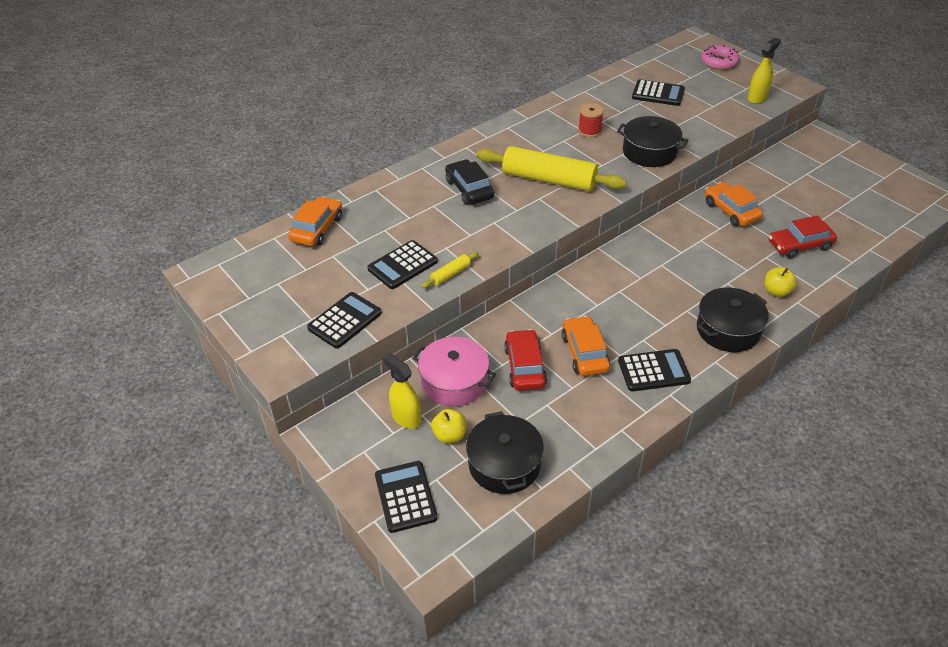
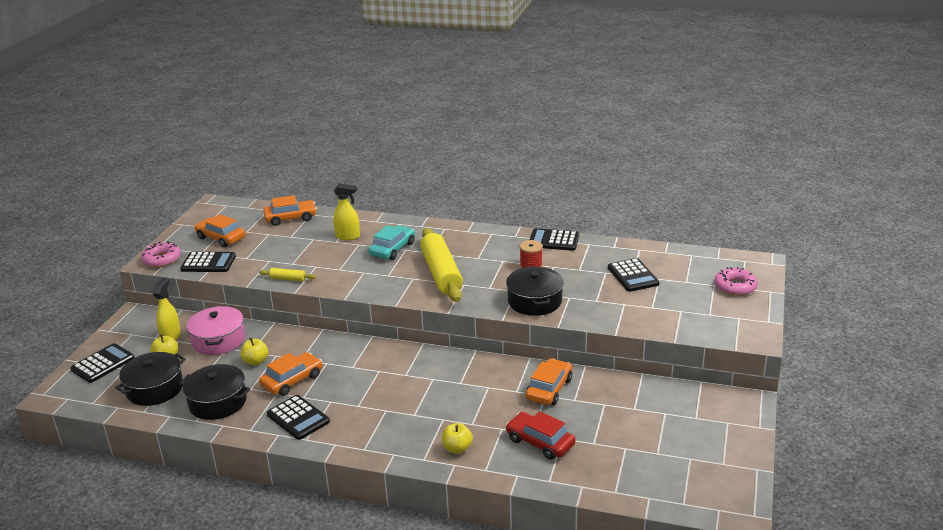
camera: 55 degrees right, 15 degrees down
black calculator [367,240,438,289] -> black calculator moved to [530,228,579,251]
black car [445,159,494,205] -> turquoise car [368,225,415,260]
red car [504,329,547,390] -> yellow apple [241,337,268,365]
black pot [697,287,769,352] -> black pot moved to [179,364,250,420]
yellow spray bottle [747,38,781,104] -> yellow spray bottle moved to [333,184,360,240]
none -> pink donut [141,241,181,267]
none -> orange car [195,214,246,247]

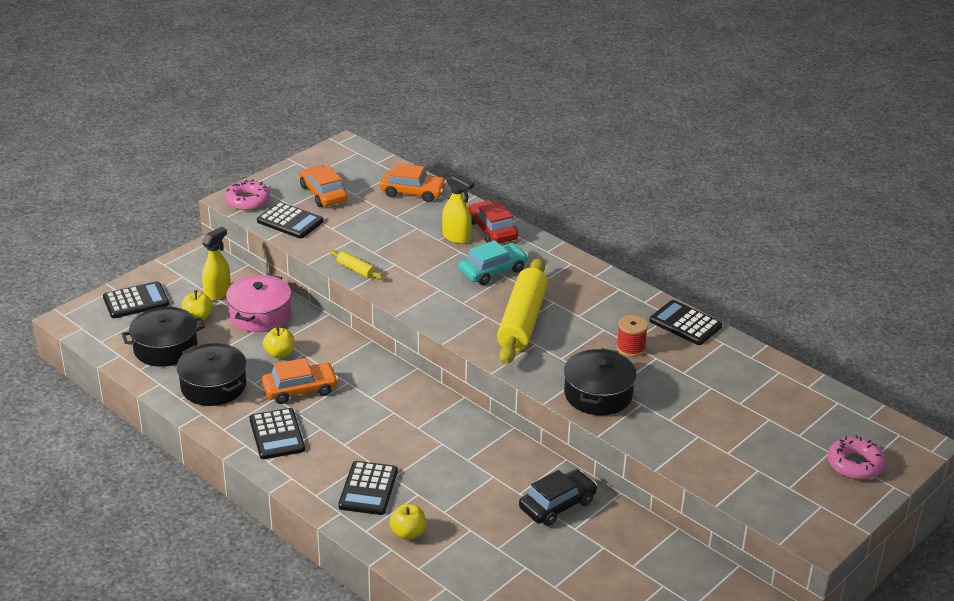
camera: 25 degrees right, 5 degrees up
red car [506,411,576,460] -> red car moved to [468,200,518,244]
orange car [526,358,572,405] -> black car [519,469,597,526]
black calculator [608,258,660,292] -> black calculator moved to [338,461,398,515]

